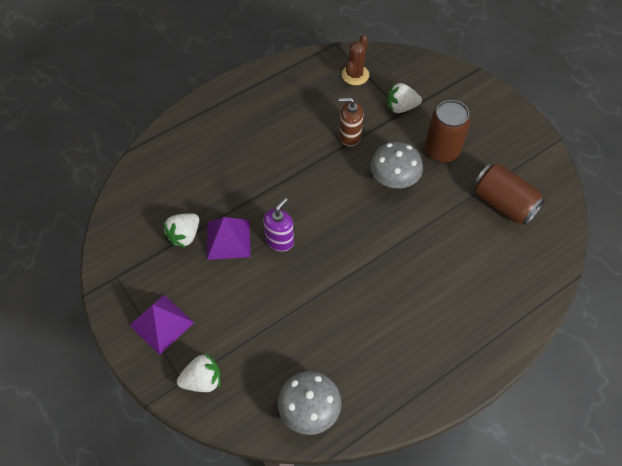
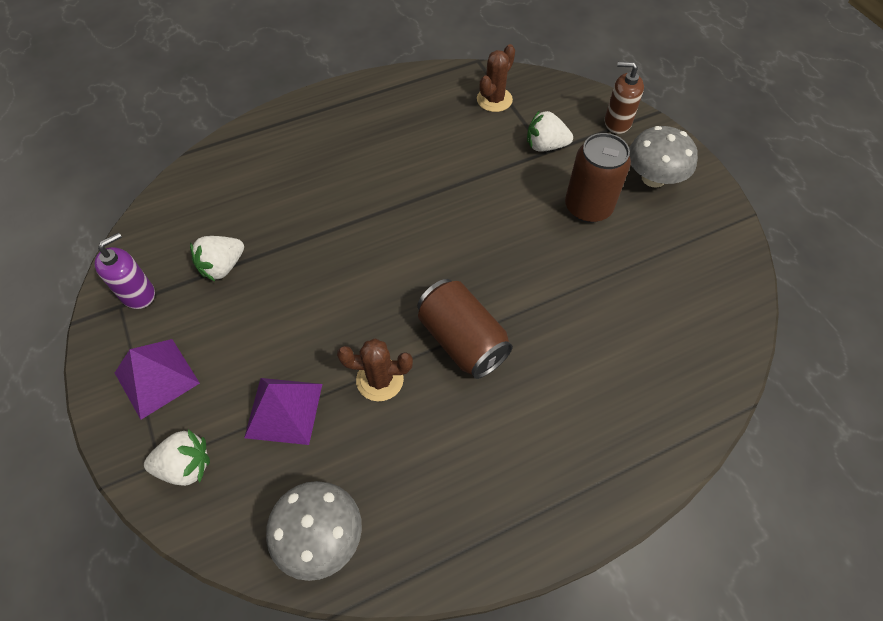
camera: 10 degrees right, 0 degrees up
purple pyramid [207,217,251,260] -> purple pyramid moved to [244,378,322,445]
purple soap dispenser [263,198,294,252] -> purple soap dispenser moved to [94,233,155,309]
brown soap dispenser [339,98,363,147] -> brown soap dispenser moved to [605,62,644,134]
grey mushroom [370,142,423,188] -> grey mushroom moved to [629,126,698,188]
brown can [473,163,546,225] -> brown can moved to [417,279,513,379]
none -> brown cactus [337,338,413,401]

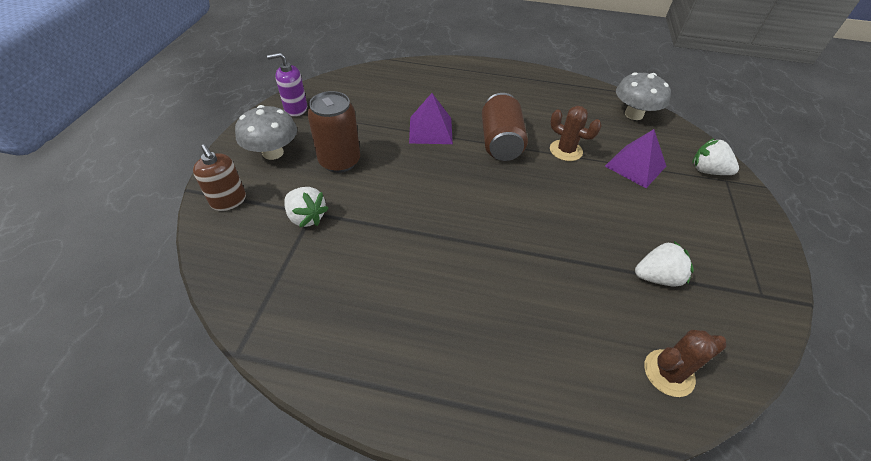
camera: 145 degrees left, 10 degrees down
purple soap dispenser [94,233,155,309] -> purple soap dispenser moved to [267,53,307,116]
purple pyramid [115,339,200,420] -> purple pyramid moved to [409,93,453,144]
brown cactus [477,44,515,112] -> brown cactus moved to [644,330,726,397]

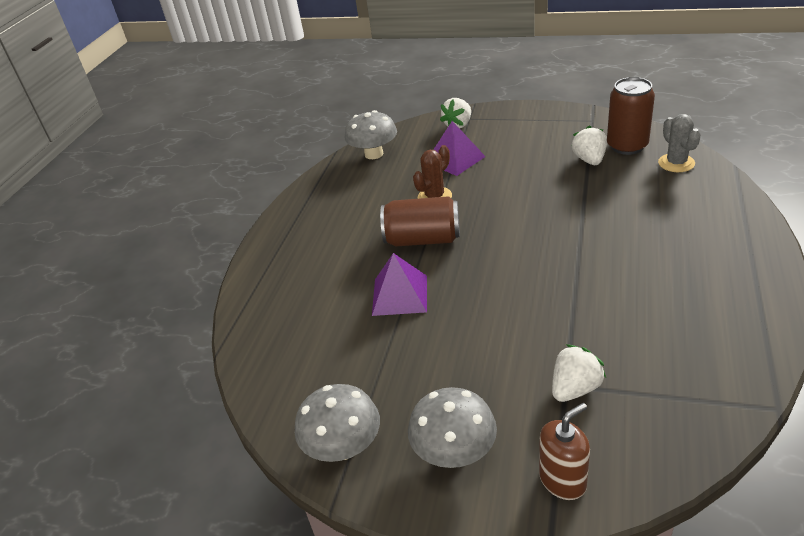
camera: 80 degrees left, 10 degrees down
purple soap dispenser [267,53,307,116] -> grey mushroom [295,384,380,462]
brown can [307,91,360,173] -> brown can moved to [607,77,655,155]
brown cactus [644,330,726,397] -> grey cactus [658,114,701,172]

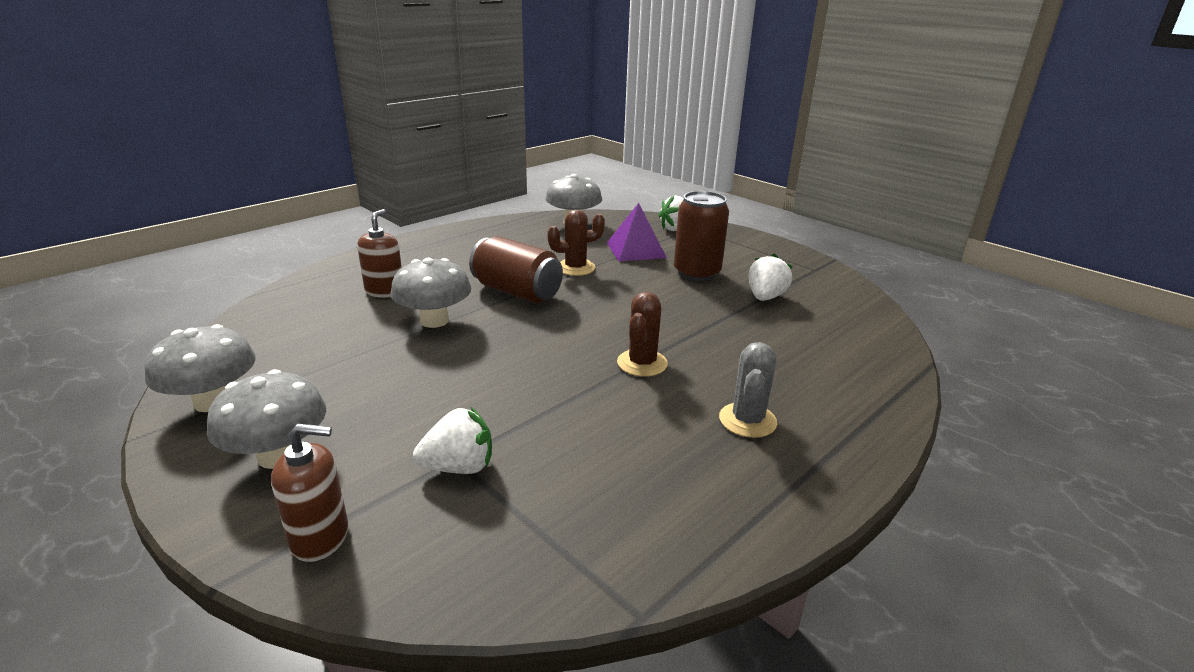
camera: 25 degrees right, 10 degrees down
purple pyramid [372,253,427,316] -> grey mushroom [391,258,471,328]
brown can [607,77,655,155] -> brown can moved to [674,191,729,281]
grey cactus [658,114,701,172] -> grey cactus moved to [719,342,777,438]
none -> brown soap dispenser [357,209,402,298]
none -> brown cactus [617,292,668,377]

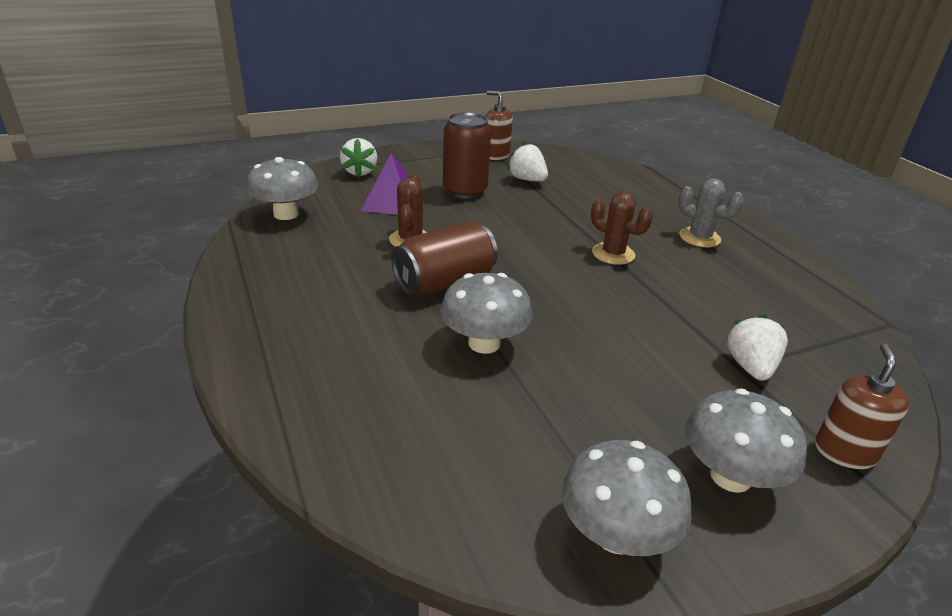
camera: 70 degrees left, 5 degrees up
brown soap dispenser [357,209,402,298] -> brown soap dispenser moved to [486,91,513,160]

